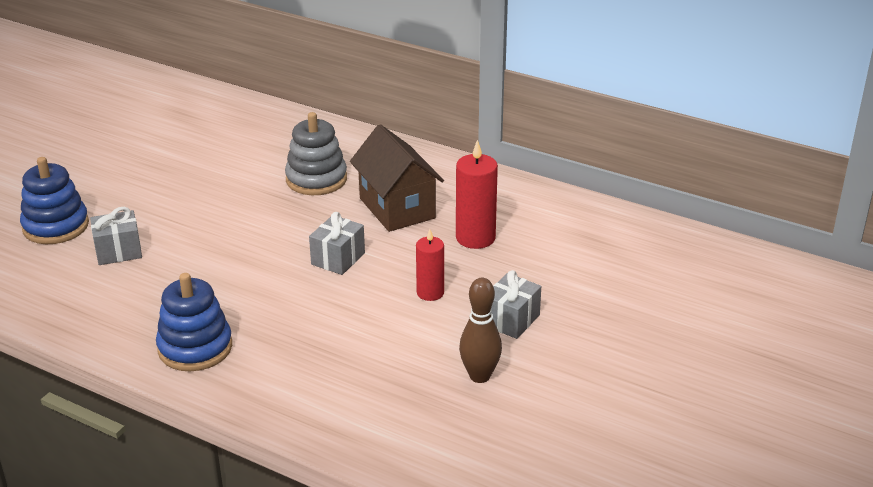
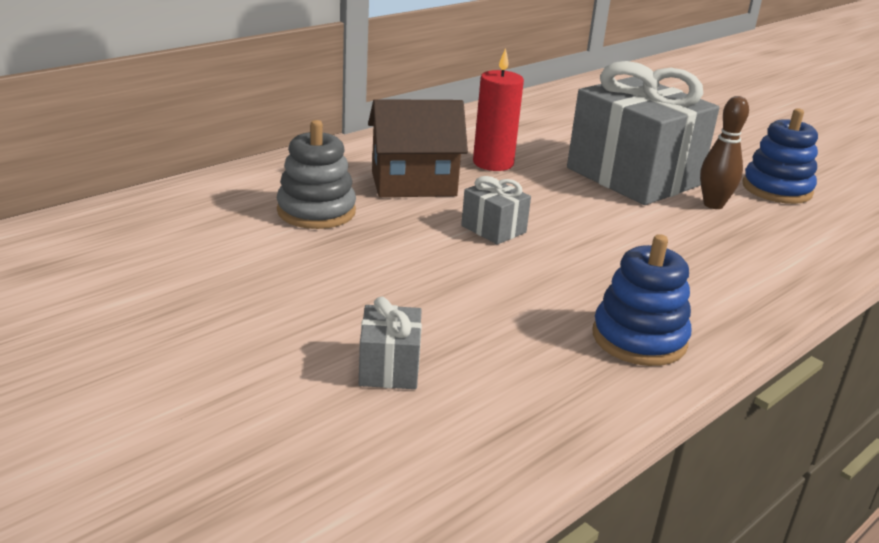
camera: 75 degrees left, 5 degrees down
blue stacking toy [20,157,89,244] -> blue stacking toy moved to [742,108,818,204]
red candle [416,229,444,301] -> none
grey gift [491,270,541,339] -> grey gift [567,61,719,205], size x2.35

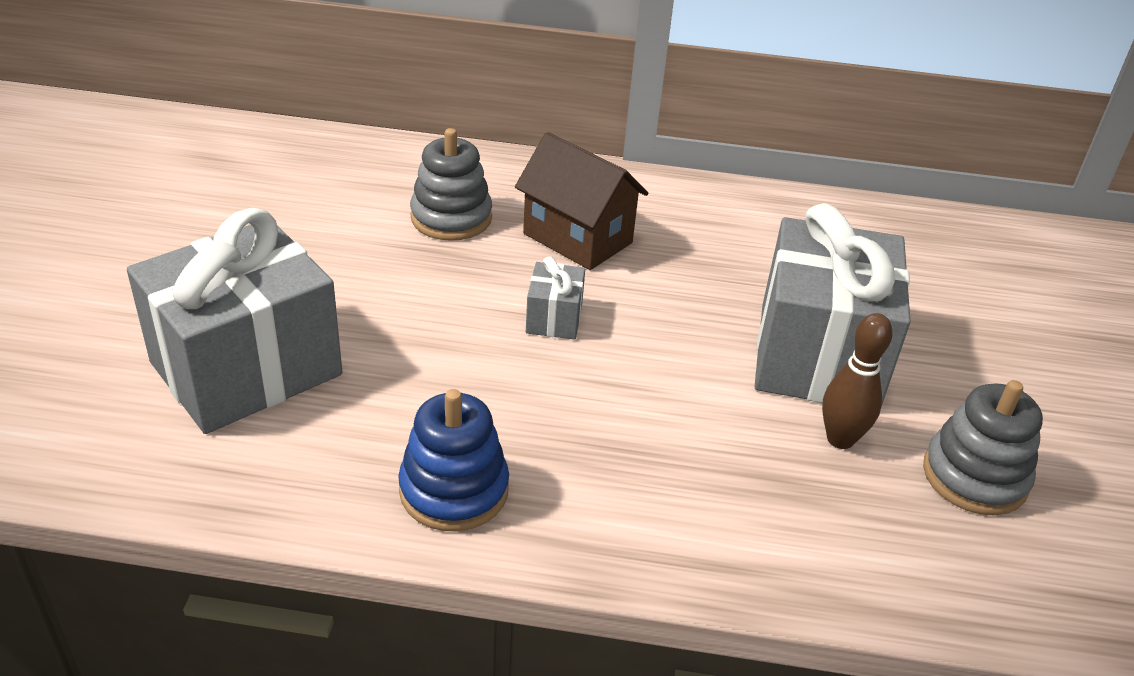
camera: 50 degrees right, 10 degrees up
grey gift [359,297,422,389] -> grey gift [127,208,342,434], size x2.35
red candle [473,48,524,171] -> none
blue stacking toy [742,108,818,204] -> grey stacking toy [923,380,1043,516]

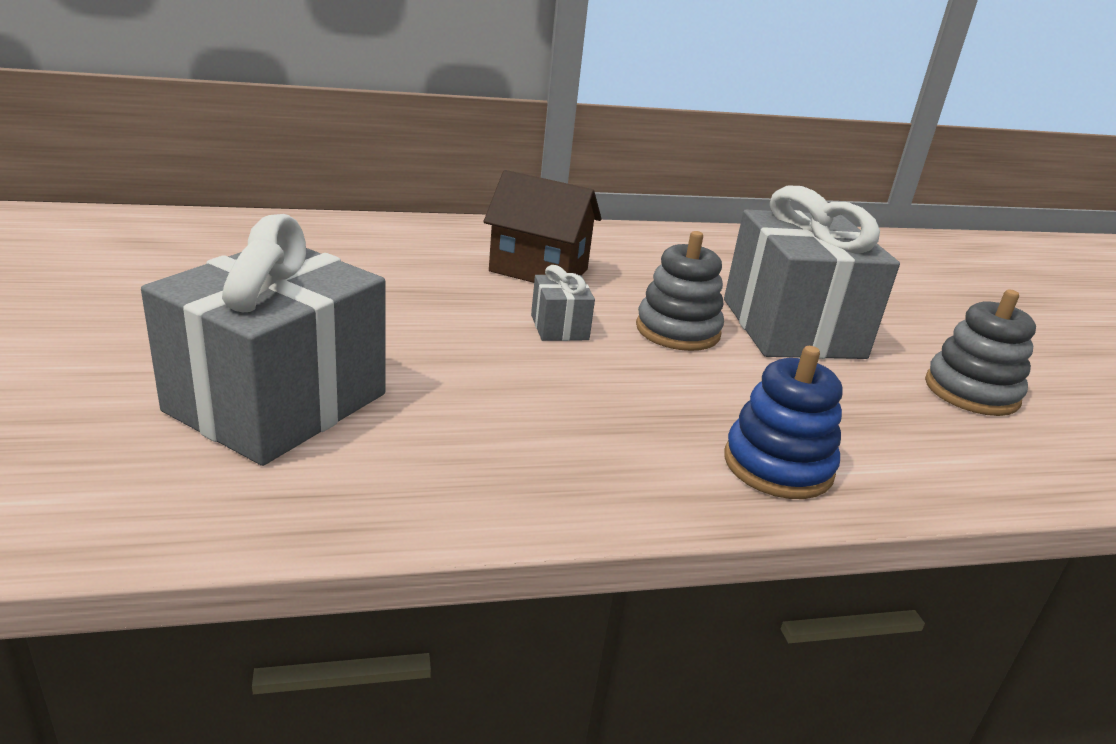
camera: 20 degrees left, 10 degrees down
blue stacking toy [398,389,509,531] -> blue stacking toy moved to [724,346,843,499]
grey stacking toy [410,128,492,241] -> grey stacking toy moved to [636,231,724,351]
brown bowling pin [822,313,893,449] -> none

